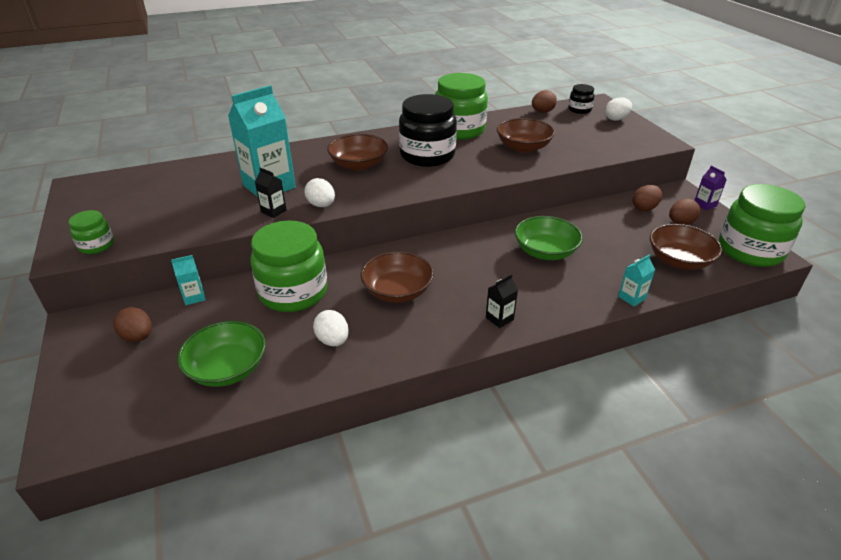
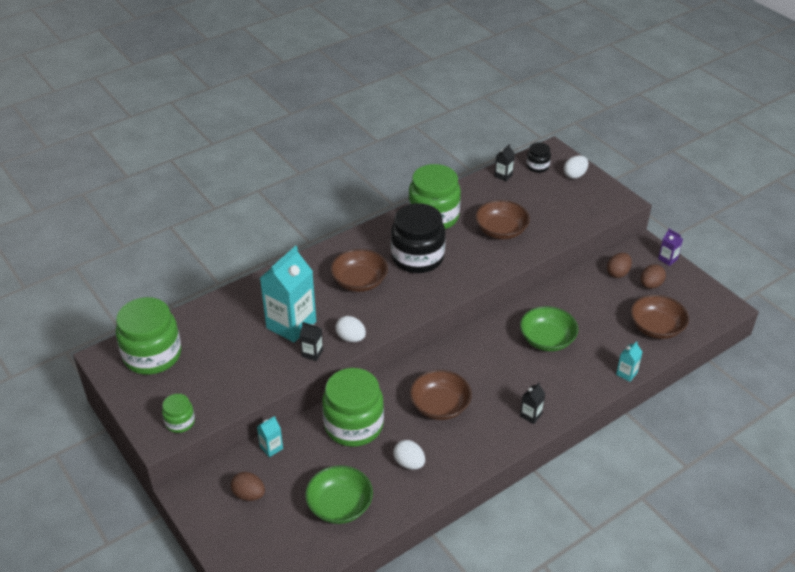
camera: 15 degrees left, 5 degrees up
brown egg [532,90,557,113] -> black carton [494,144,515,181]
green jar [719,184,806,267] -> green jar moved to [116,297,181,375]

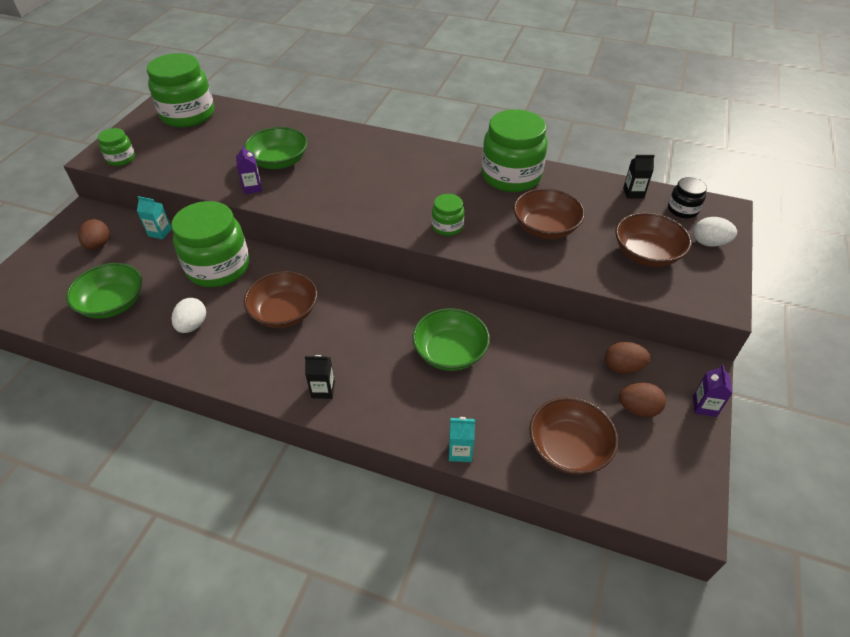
camera: 55 degrees right, 5 degrees up
turquoise carton [260,246,316,343] -> green bowl [244,127,308,169]
black carton [300,322,323,361] -> purple carton [236,145,262,194]
brown bowl [330,249,388,292] -> brown bowl moved to [615,213,691,267]
white egg [336,316,366,342] -> none
black jar [391,203,446,273] -> none
none -> green jar [432,194,464,236]

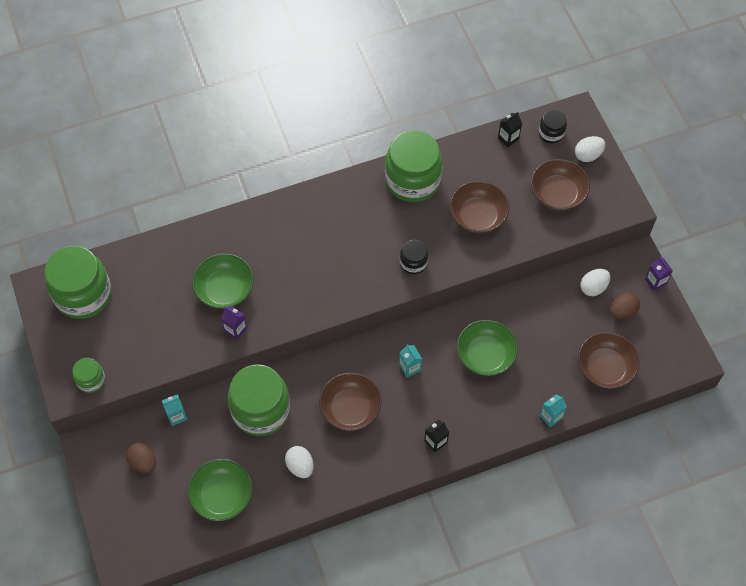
camera: 40 degrees left, 15 degrees up
green jar [432,194,464,236] -> black jar [400,240,428,274]
brown egg [605,342,650,374] -> white egg [580,269,610,296]
none -> turquoise carton [399,344,422,377]

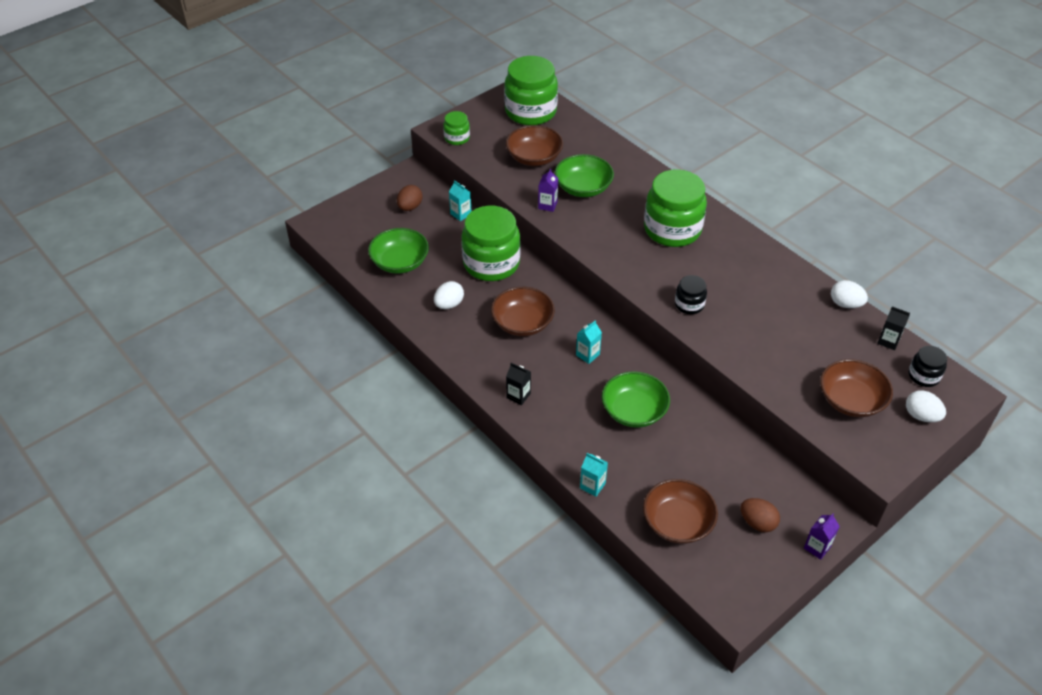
camera: 70 degrees right, 15 degrees down
green jar [385,130,442,202] -> green jar moved to [644,169,707,247]
brown bowl [450,181,509,233] -> brown bowl moved to [506,125,563,166]
white egg [580,269,610,296] -> white egg moved to [831,280,868,308]

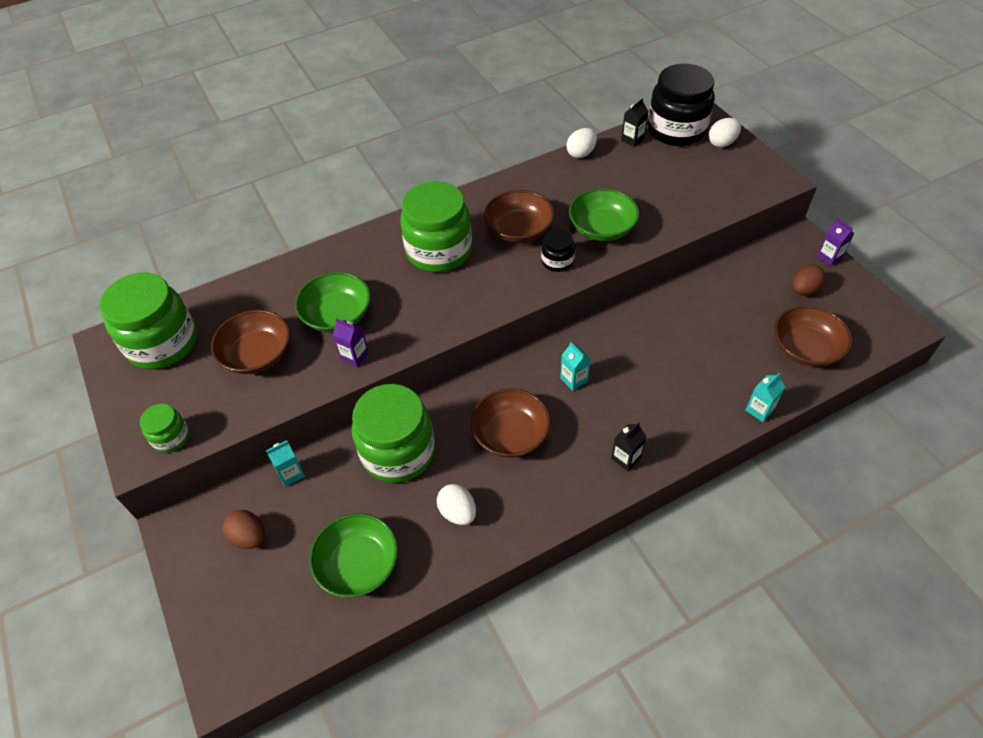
camera: 75 degrees left, 5 degrees up
green bowl [602,371,670,428] -> green bowl moved to [569,188,639,241]
brown bowl [820,359,893,417] -> brown bowl moved to [484,190,554,243]
black jar [909,346,947,387] -> black jar [648,64,715,146], size x2.08

